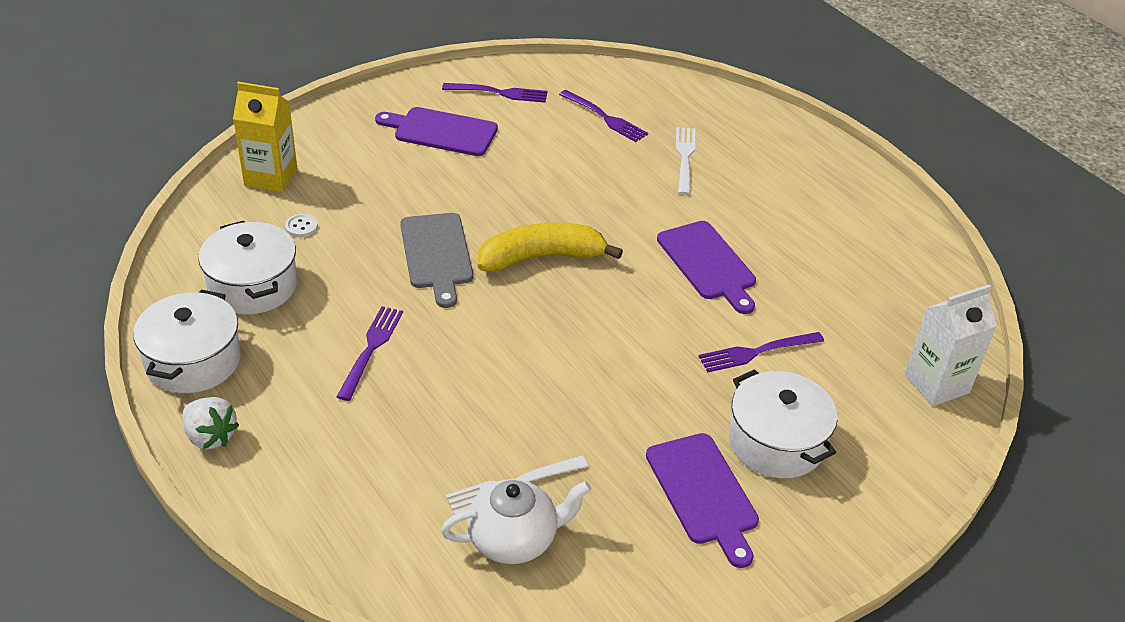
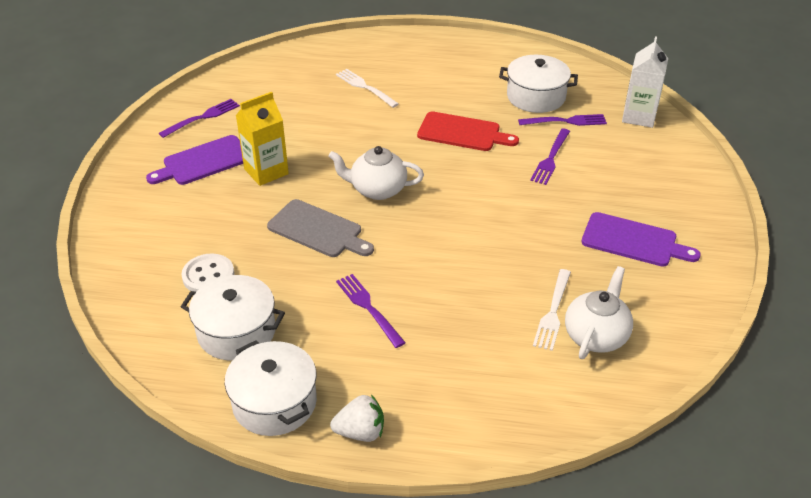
camera: 45 degrees left, 0 degrees up
yellow carton [233,82,297,192] -> yellow carton moved to [236,92,289,186]
white button [285,214,318,237] -> white button [181,253,234,292], size x1.82
yellow banana [478,223,623,272] -> white teapot [328,146,424,200]
purple fork [559,90,648,142] -> purple fork moved to [518,114,607,126]
purple cutting board [657,221,756,314] -> red cutting board [417,112,519,151]
white pot [729,369,837,478] -> white pot moved to [499,55,578,113]

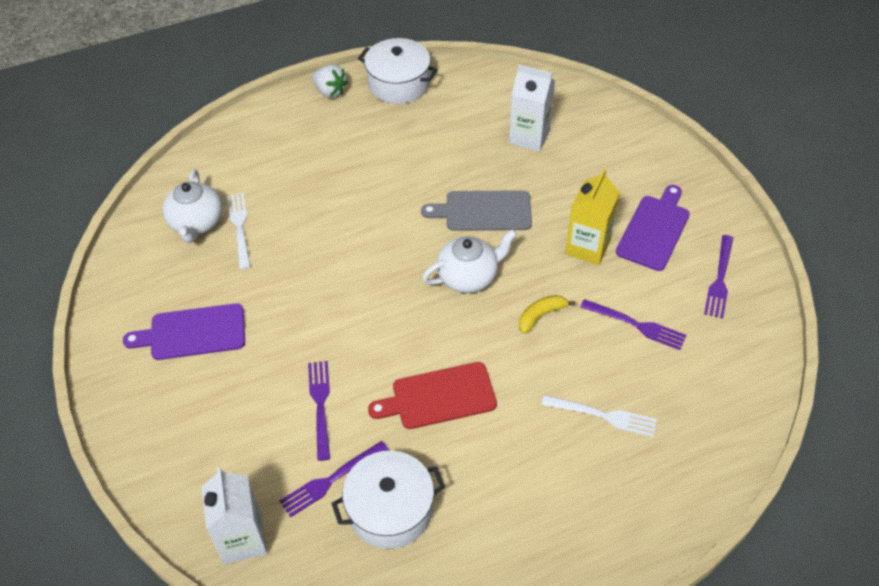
camera: 150 degrees right, 10 degrees up
white button [181,253,234,292] -> white carton [509,65,555,152]
white pot [181,275,285,360] -> none
white strawberry [330,395,384,442] -> white strawberry turned 105 degrees counterclockwise [312,65,348,98]
purple fork [336,274,406,348] -> purple fork moved to [580,299,686,350]
none -> yellow banana [519,295,576,334]

